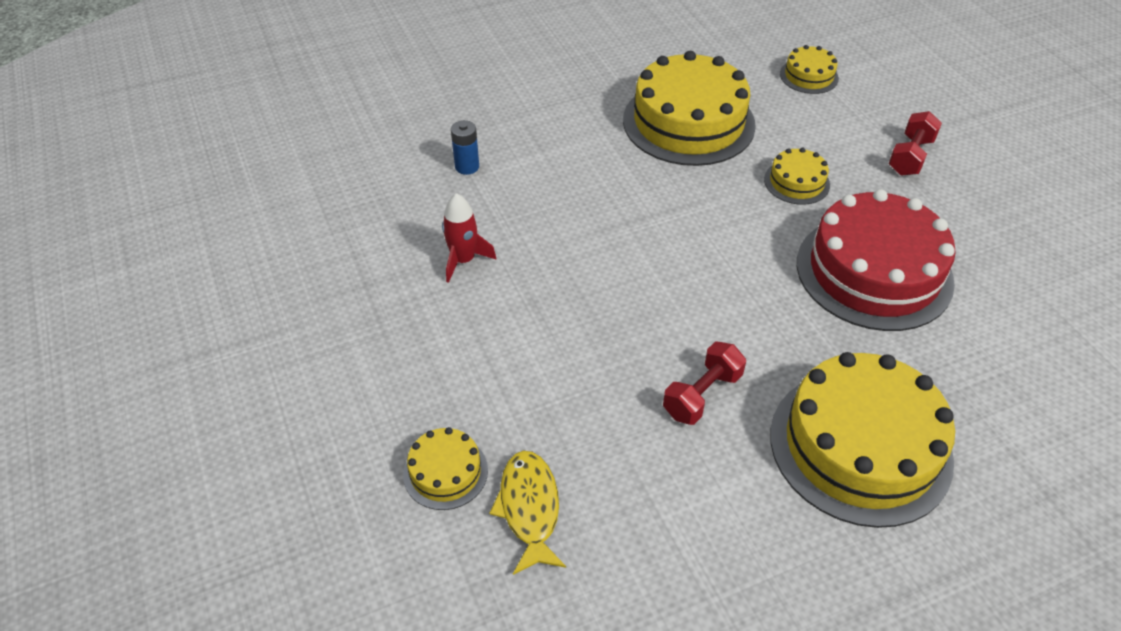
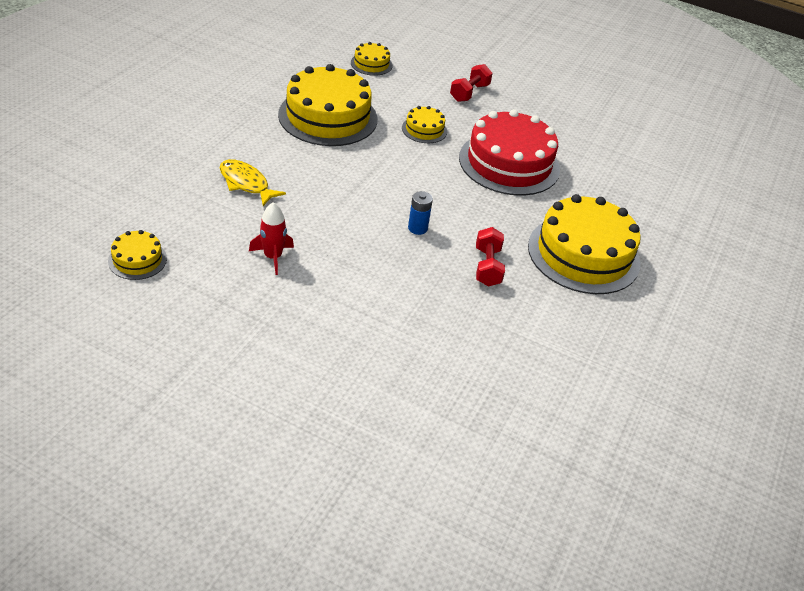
camera: 45 degrees left, 5 degrees down
yellow cake [403,427,488,510] -> yellow cake moved to [108,230,167,280]
blue battery [451,120,479,175] -> blue battery moved to [408,191,433,235]
yellow fish [489,451,566,575] -> yellow fish moved to [220,159,286,206]
red dumbbell [889,111,942,176] -> red dumbbell turned 45 degrees clockwise [450,64,493,102]

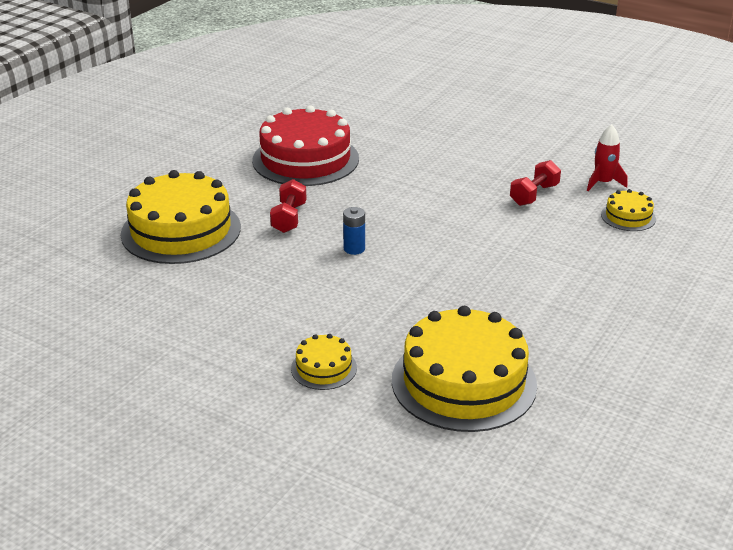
camera: 170 degrees left, 10 degrees down
yellow fish [220,159,286,206] -> none
red rocket [249,202,294,275] -> red rocket moved to [587,124,627,191]
yellow cake [351,42,393,76] -> none
red dumbbell [450,64,493,102] -> red dumbbell moved to [510,160,561,206]
red cake [459,109,560,196] -> red cake moved to [252,105,359,186]

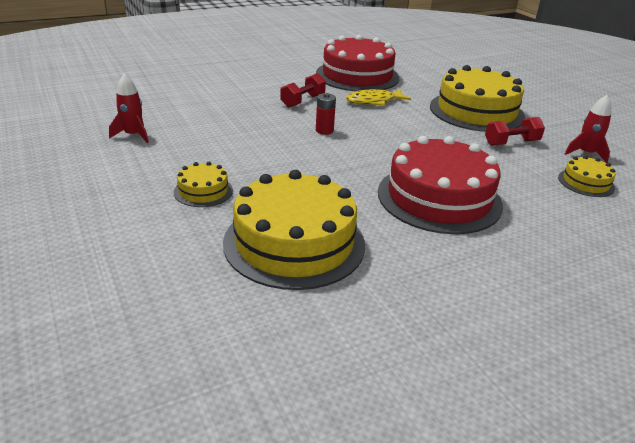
camera: 30 degrees right, 0 degrees up
yellow cake [121,170,241,264] -> yellow cake moved to [430,65,525,132]
blue battery [343,207,365,255] -> red battery [316,93,336,135]
none -> red rocket [109,74,149,143]
none -> yellow fish [346,89,411,106]
none -> red cake [378,136,503,234]

